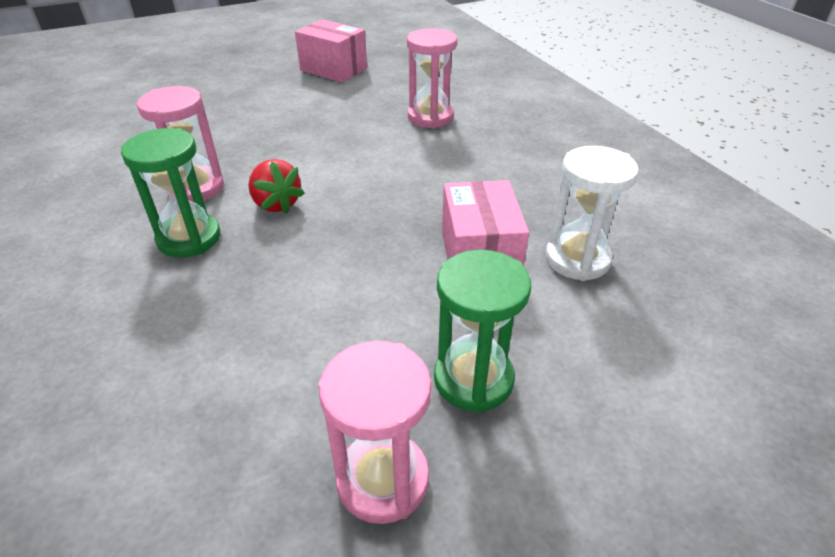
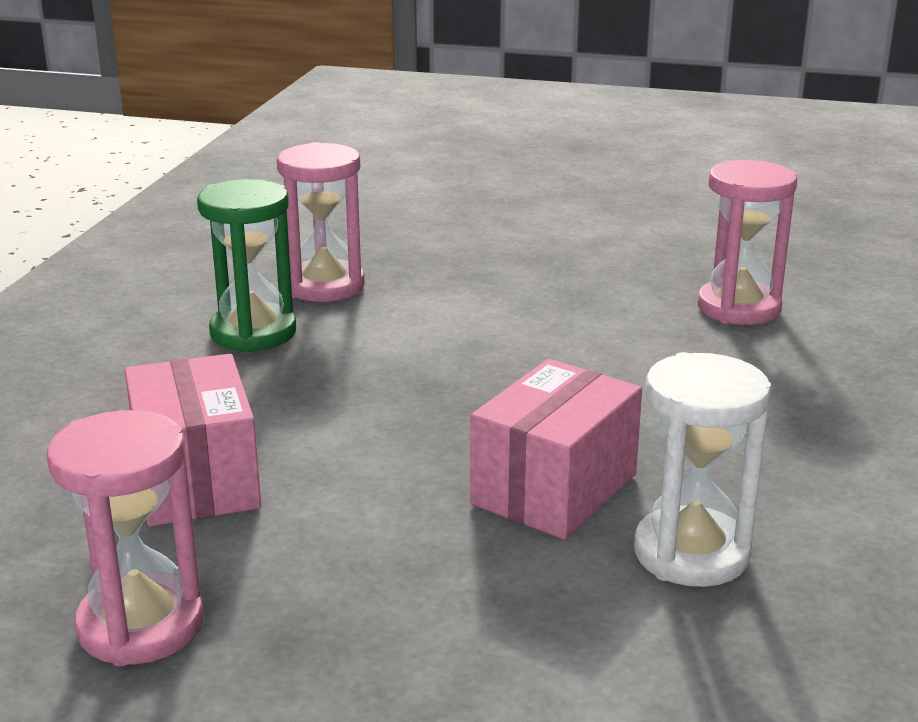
camera: 40 degrees right, 15 degrees down
red strawberry [248,159,305,214] -> none
pink box [295,19,367,83] -> pink box moved to [125,354,261,526]
green hourglass [434,250,531,413] -> none

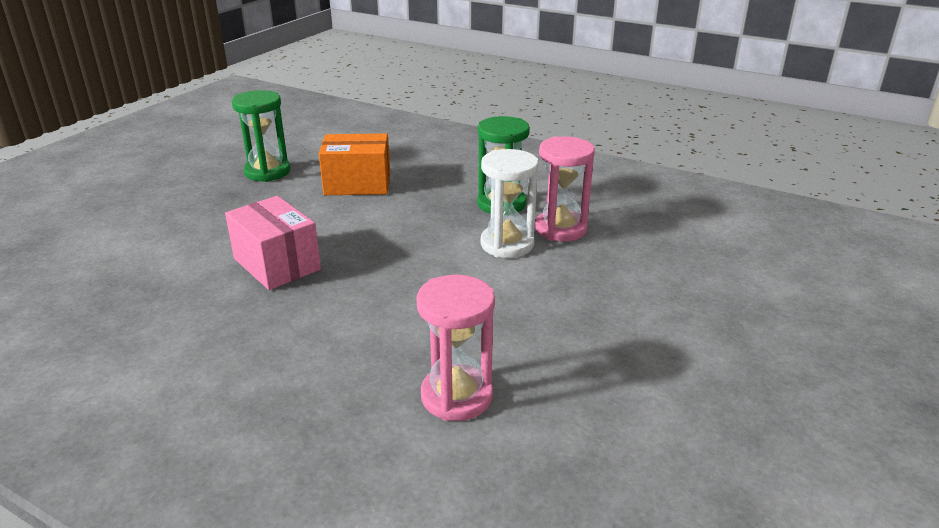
camera: 105 degrees right, 5 degrees up
pink hourglass [47,410,204,666] -> green hourglass [232,90,290,182]
pink box [125,354,261,526] -> orange box [319,133,390,195]
white hourglass [634,352,771,587] -> white hourglass moved to [481,149,538,258]

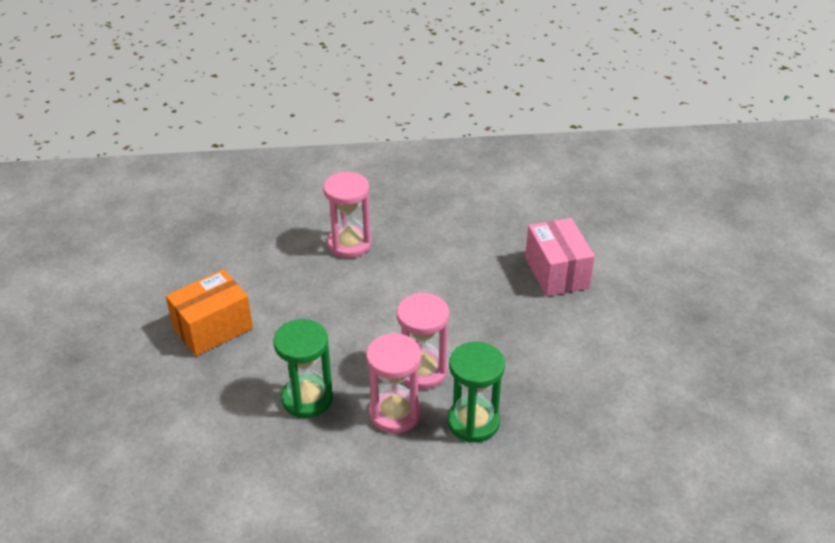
camera: 145 degrees right, 10 degrees up
pink box [225,196,321,290] -> pink box turned 60 degrees clockwise [525,218,595,297]
green hourglass [232,90,290,182] -> green hourglass moved to [274,319,333,418]
orange box [319,133,390,195] -> orange box moved to [166,269,253,356]
white hourglass [481,149,538,258] -> pink hourglass [397,292,449,390]

